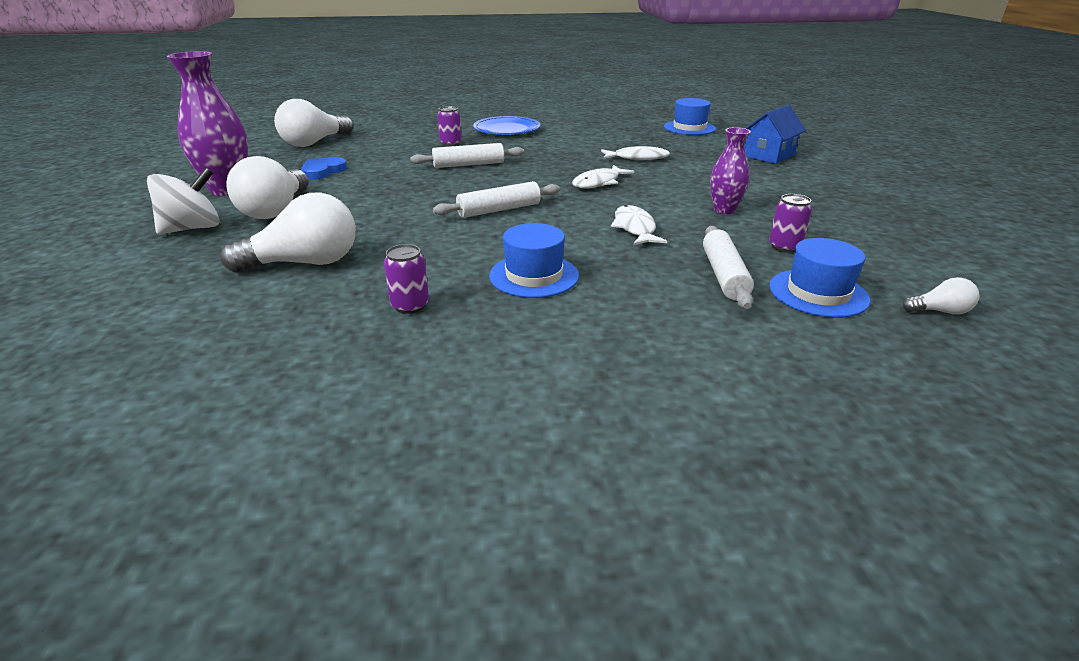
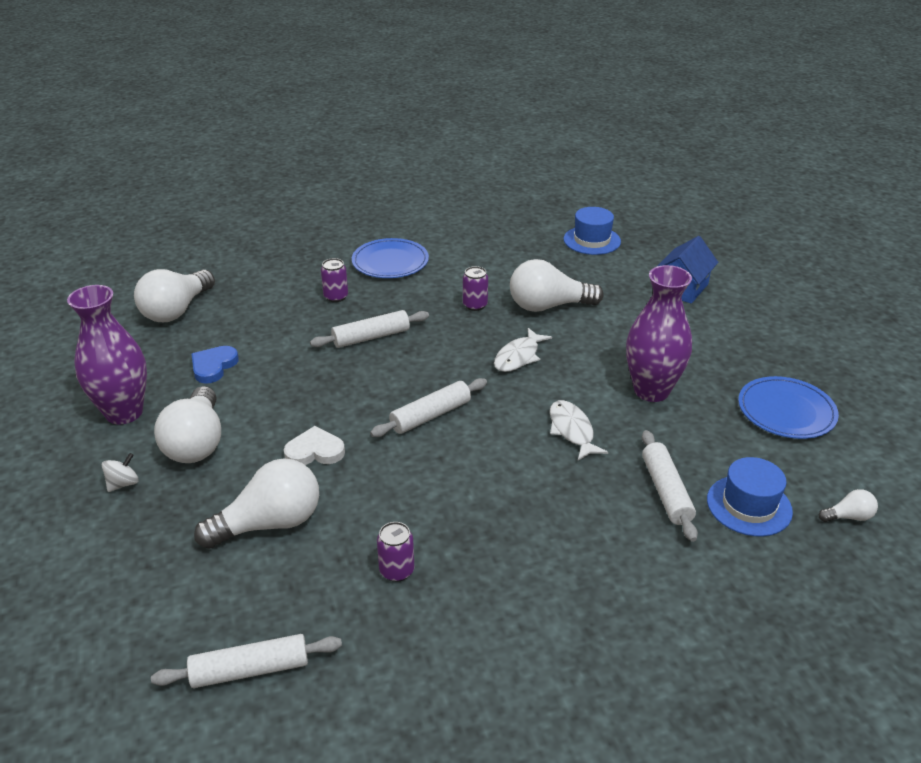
camera: 10 degrees left, 5 degrees up
white spinning top [147,167,220,235] -> white spinning top [102,453,139,492], size x0.52
blue hat [489,223,579,298] -> none
white fish [601,146,670,160] -> white light bulb [510,259,603,312]
purple vase [710,127,751,214] -> purple vase [626,265,692,402], size x1.72
purple can [769,194,812,253] -> purple can moved to [463,266,488,311]
none -> white rolling pin [151,634,342,688]
none -> white heart [284,426,345,465]
none -> blue plate [738,376,839,439]

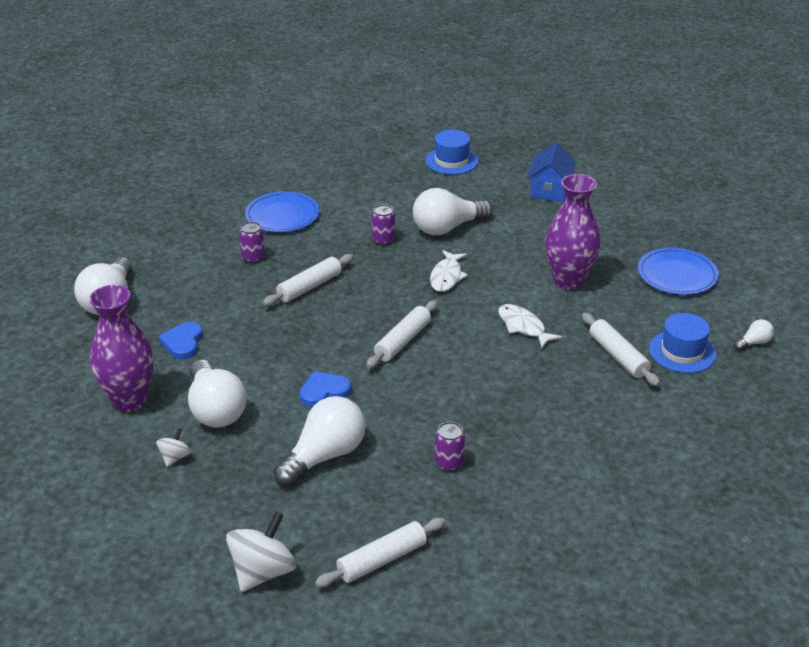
camera: 20 degrees left, 0 degrees up
white heart [284,426,345,465] -> blue heart [299,371,351,407]
none -> white spinning top [226,511,296,592]

